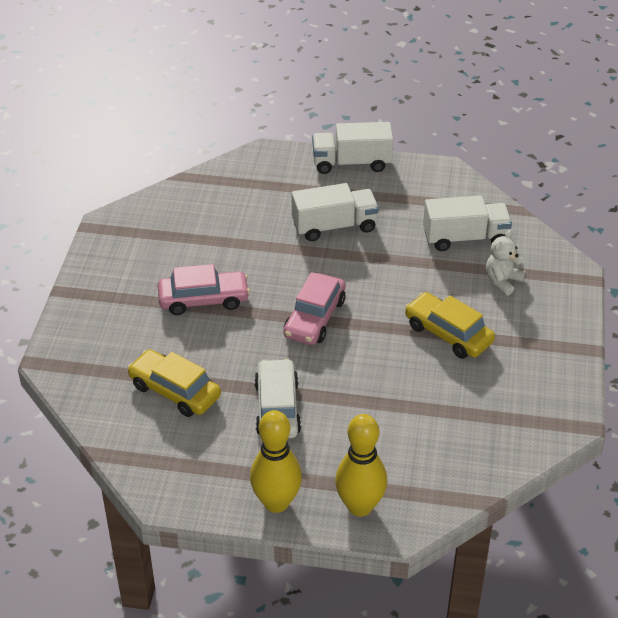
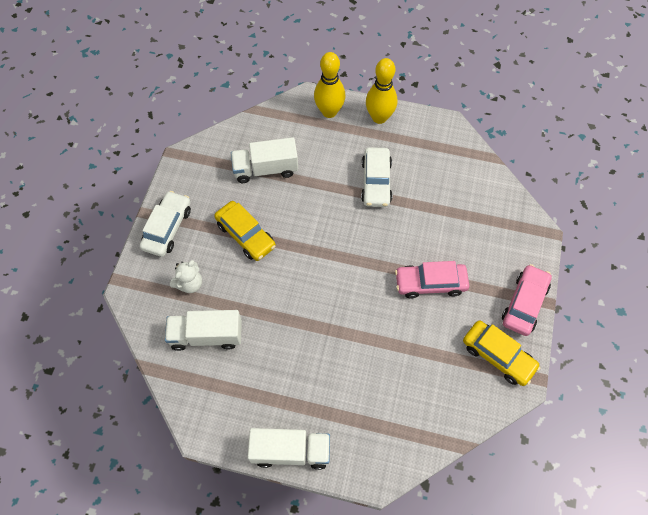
camera: 175 degrees left, 20 degrees up
yellow car [127,349,221,417] -> yellow car moved to [463,321,540,386]
pink car [283,272,345,345] -> pink car moved to [502,264,552,336]
white truck [292,183,379,241] -> white truck moved to [231,137,298,183]
none -> white car [140,191,191,257]

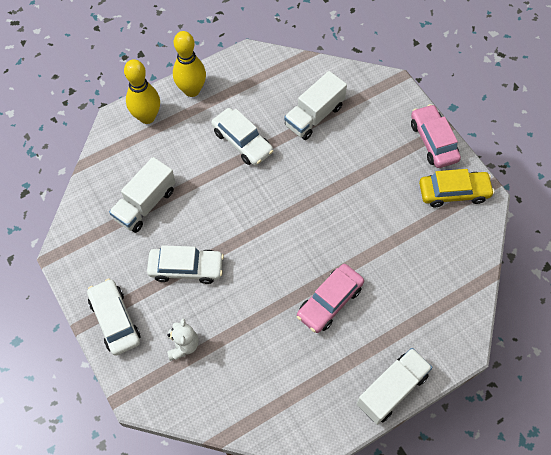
camera: 45 degrees left, 0 degrees up
white truck [165,310,242,351] -> white truck moved to [284,71,347,140]
yellow car [214,201,276,261] -> white car [147,245,224,284]
pink car [395,261,469,298] -> pink car moved to [297,264,364,333]

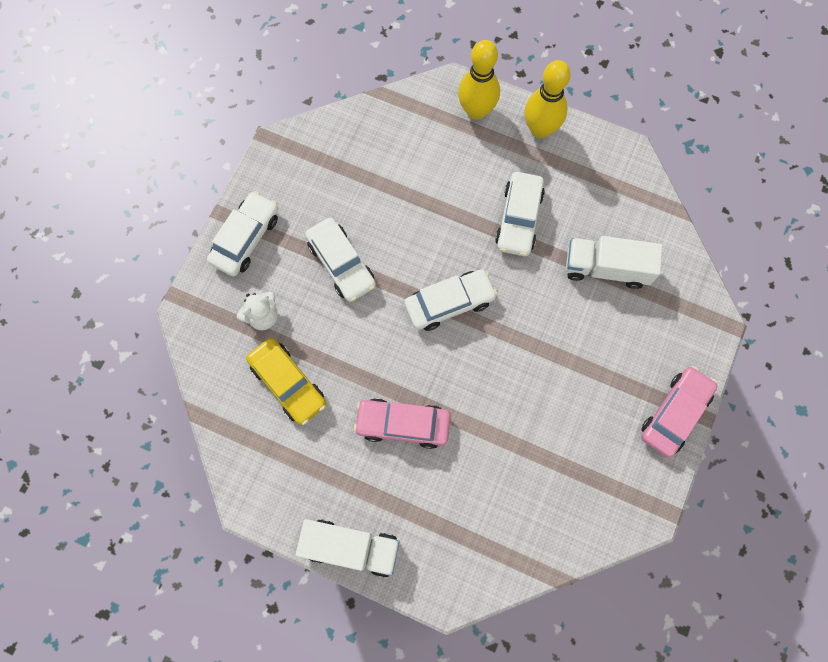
camera: 55 degrees right, 10 degrees up
white truck [109,157,176,233] -> none
yellow car [419,169,494,207] -> yellow car moved to [246,338,326,425]
none -> white car [404,269,497,331]

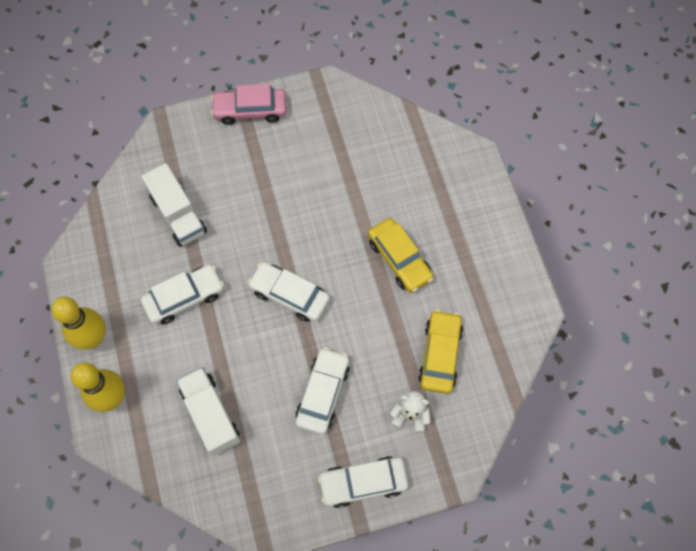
camera: 130 degrees left, 5 degrees down
white truck [296,519,400,578] -> white truck moved to [176,367,240,456]
pink car [354,398,451,449] -> yellow car [368,218,433,293]

